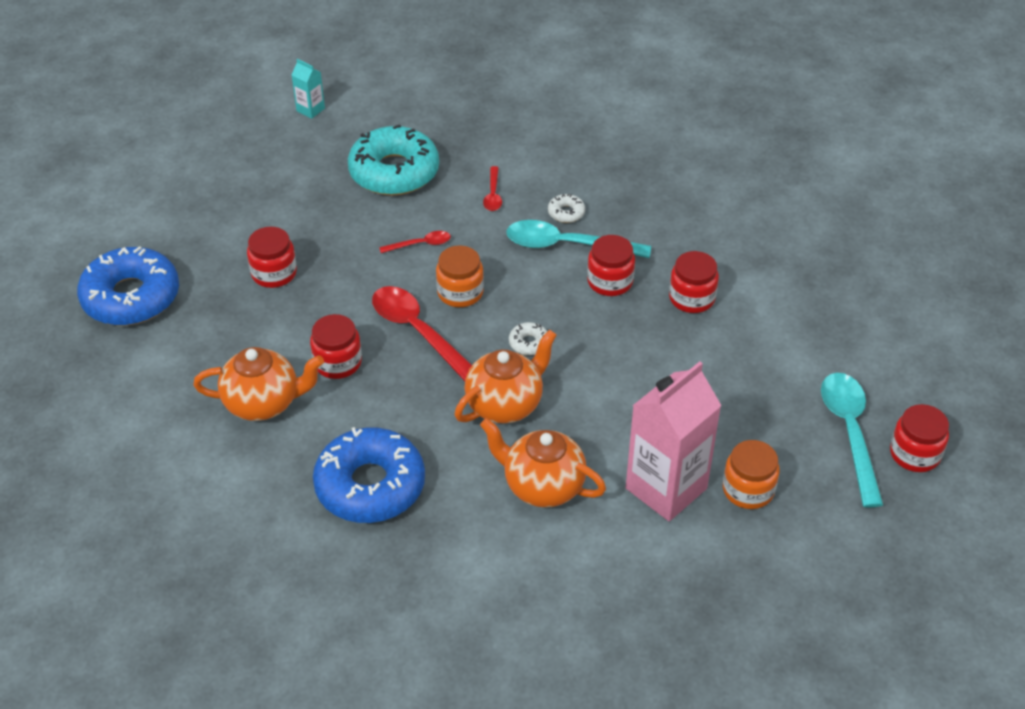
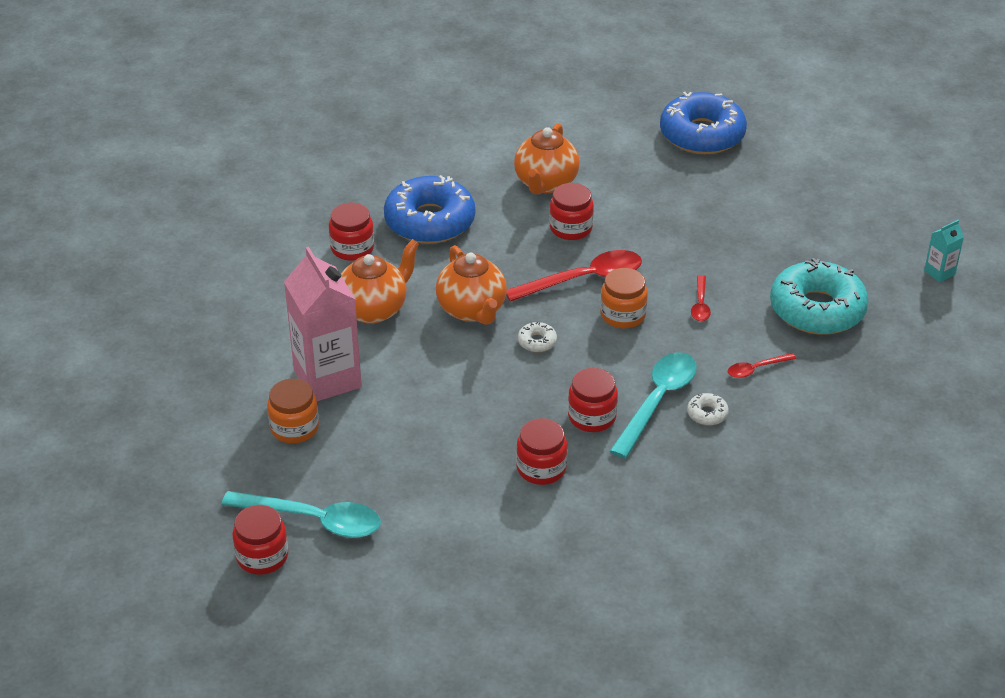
camera: 110 degrees right, 5 degrees down
red jar [247,227,297,288] -> red jar moved to [329,203,374,261]
red spoon [483,166,502,211] -> red spoon turned 45 degrees counterclockwise [728,353,796,378]

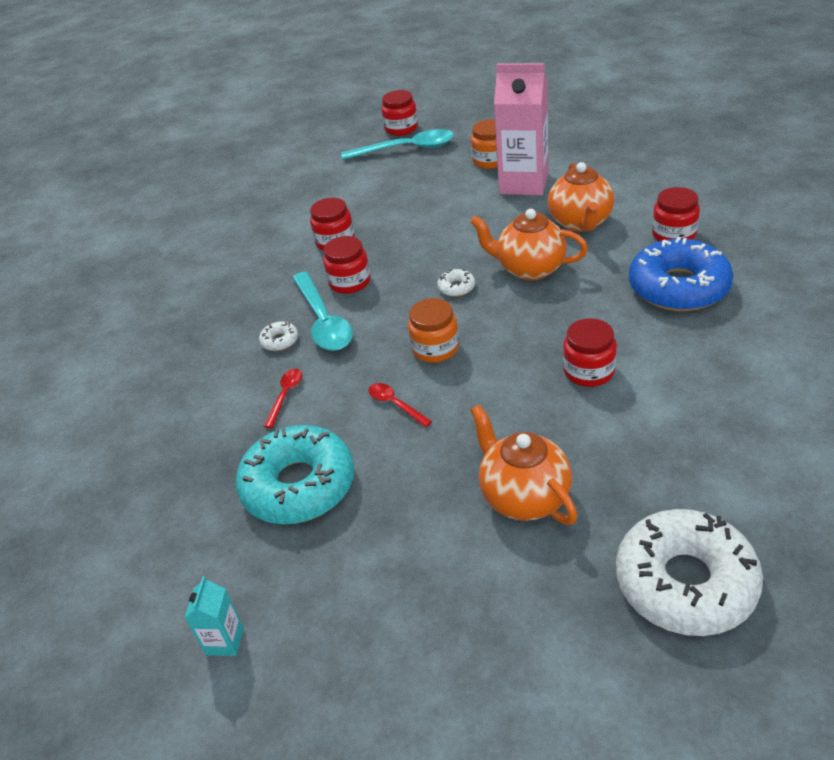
camera: 135 degrees right, 0 degrees up
turquoise spoon [221,491,381,538] -> turquoise spoon turned 150 degrees counterclockwise [341,129,454,160]
red spoon [506,250,642,302] -> none
orange teapot [514,123,580,195] -> orange teapot moved to [470,405,578,525]
blue donut [660,92,747,154] -> white donut [616,509,763,636]

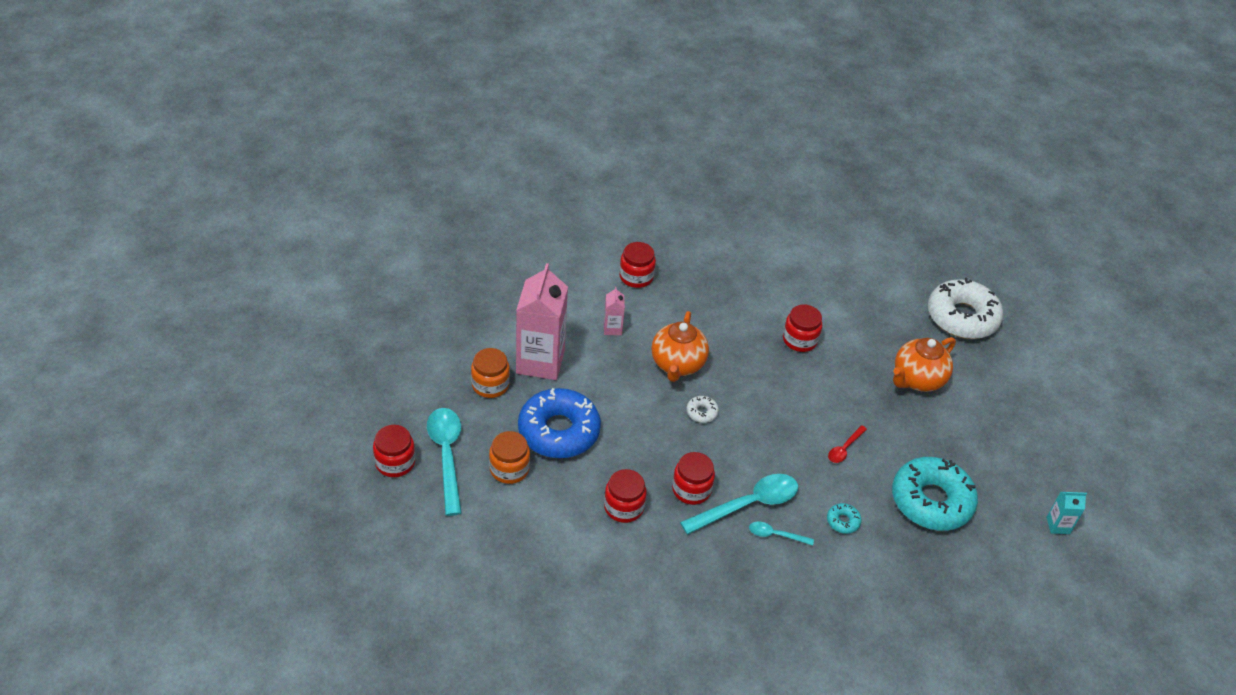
camera: 105 degrees left, 5 degrees up
white donut [259,321,298,351] -> turquoise spoon [749,521,814,545]
red spoon [264,369,302,428] -> turquoise donut [827,503,862,534]
orange jar [408,298,459,363] -> orange jar moved to [489,431,530,484]
orange teapot [548,162,614,232] -> pink carton [604,287,625,335]
blue donut [629,237,734,311] -> blue donut moved to [518,388,601,458]

